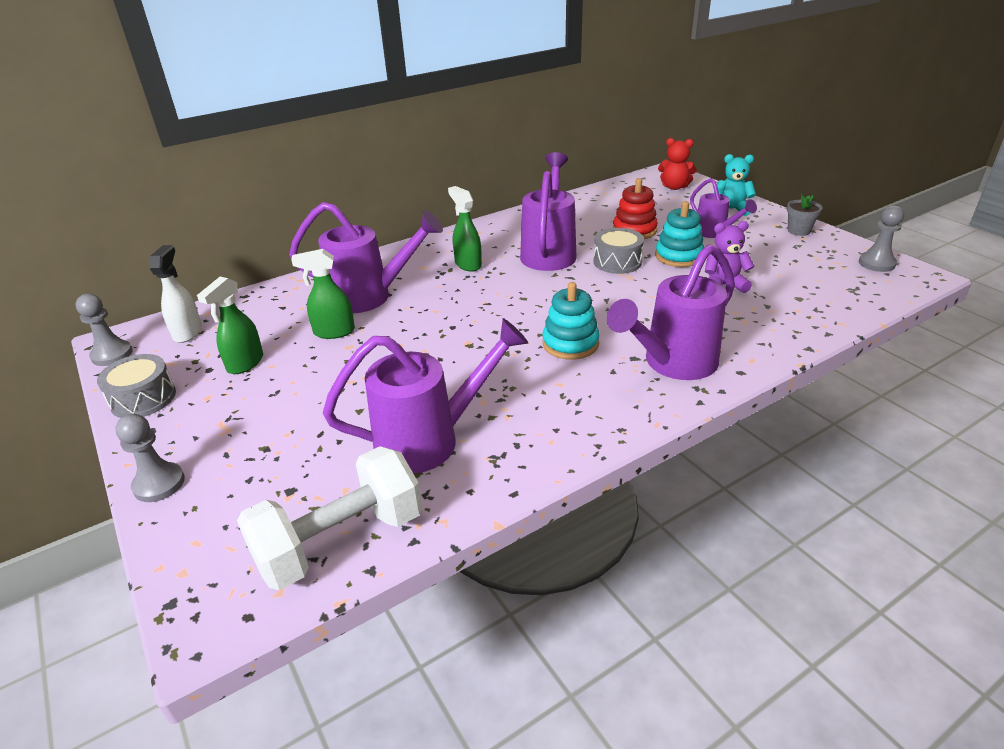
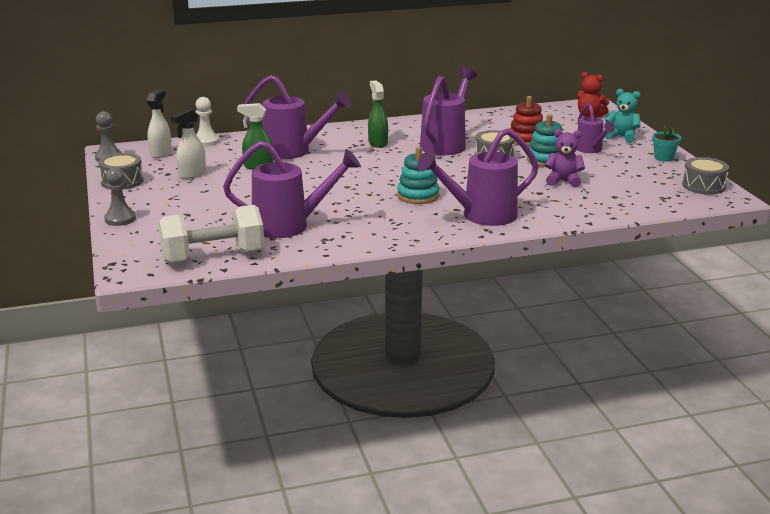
camera: 15 degrees right, 10 degrees down
green spray bottle [197,277,263,374] -> white spray bottle [171,109,206,179]
grey flower pot [787,194,823,236] -> turquoise flower pot [652,126,681,162]
grey pawn [859,205,904,272] -> grey drum [682,157,729,195]
none -> white pawn [196,97,219,146]

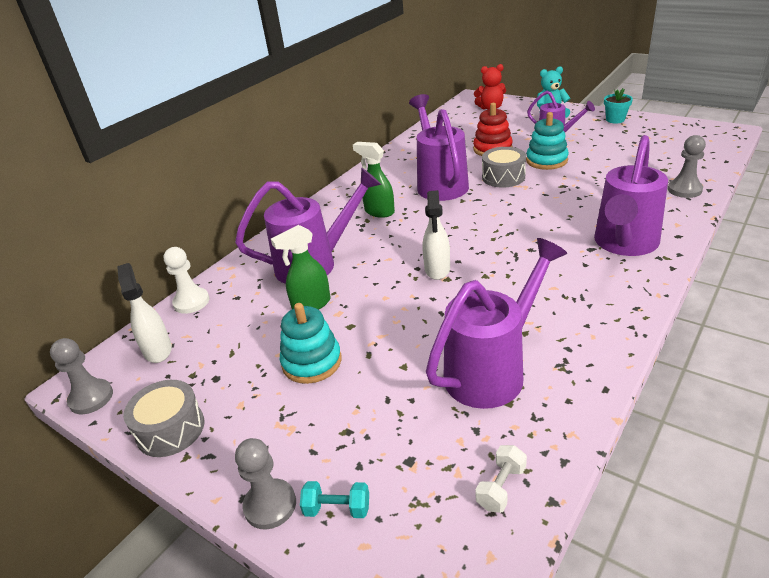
camera: 35 degrees left, 10 degrees up
white dumbbell [158,205,264,263] -> white dumbbell [475,445,527,513], size x0.40
white spray bottle [171,109,206,179] -> white spray bottle moved to [422,190,450,280]
turquoise stacking toy [397,147,439,204] -> turquoise stacking toy moved to [280,303,342,384]
purple teddy bear [545,129,585,188] -> none
grey drum [682,157,729,195] -> none
none -> turquoise dumbbell [300,481,369,518]
none -> grey pawn [668,135,706,198]

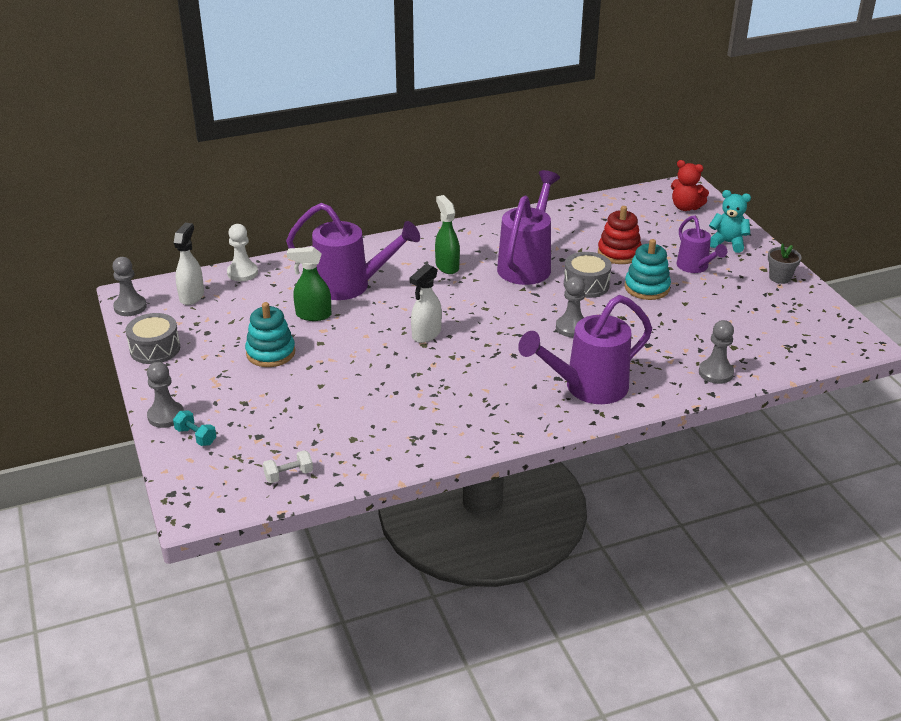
camera: 30 degrees right, 0 degrees up
purple watering can [426,238,567,409] -> none
turquoise flower pot [604,88,633,123] -> grey flower pot [768,243,801,284]
none -> grey pawn [556,277,585,337]

